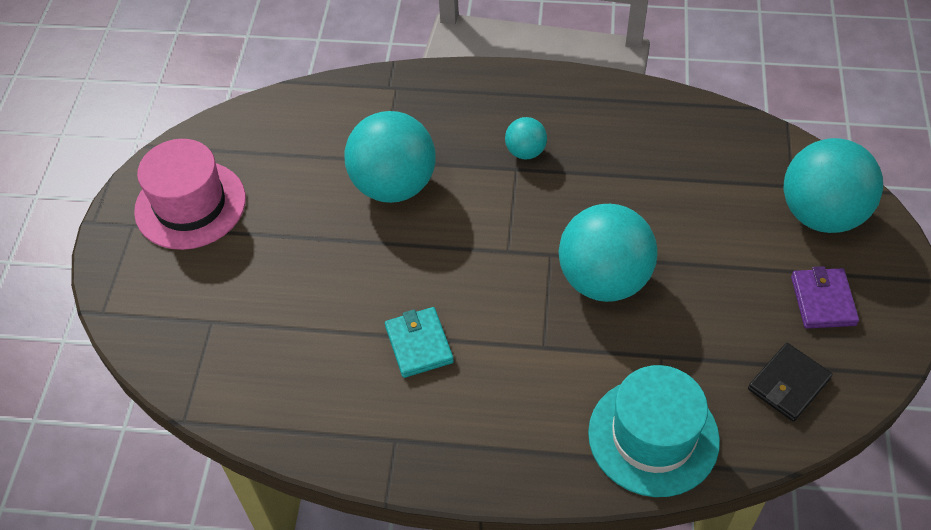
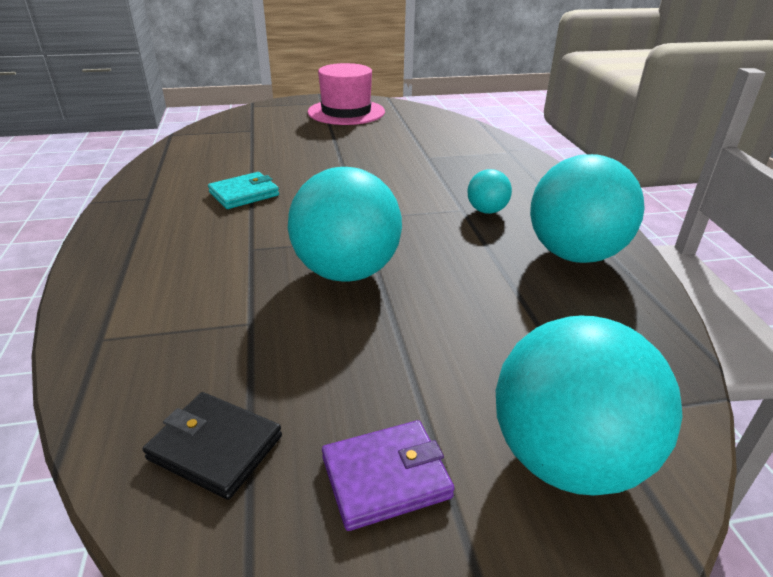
camera: 70 degrees right, 20 degrees down
turquoise ball [345,111,436,203] -> turquoise ball moved to [530,154,645,263]
turquoise hat [588,365,720,497] -> none

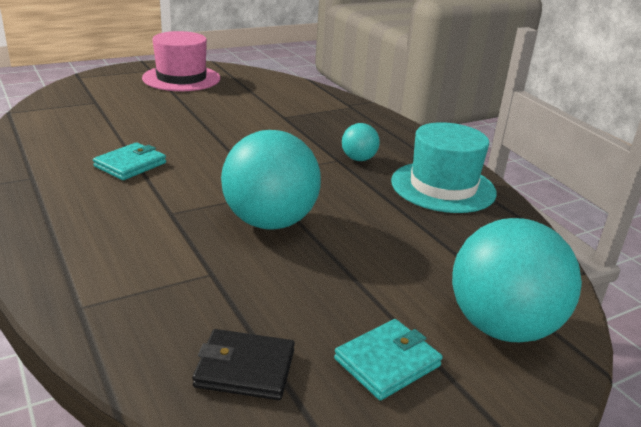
camera: 20 degrees left, 5 degrees down
purple wallet [322,420,455,531] -> turquoise wallet [334,319,443,400]
turquoise ball [530,154,645,263] -> turquoise hat [391,122,497,213]

